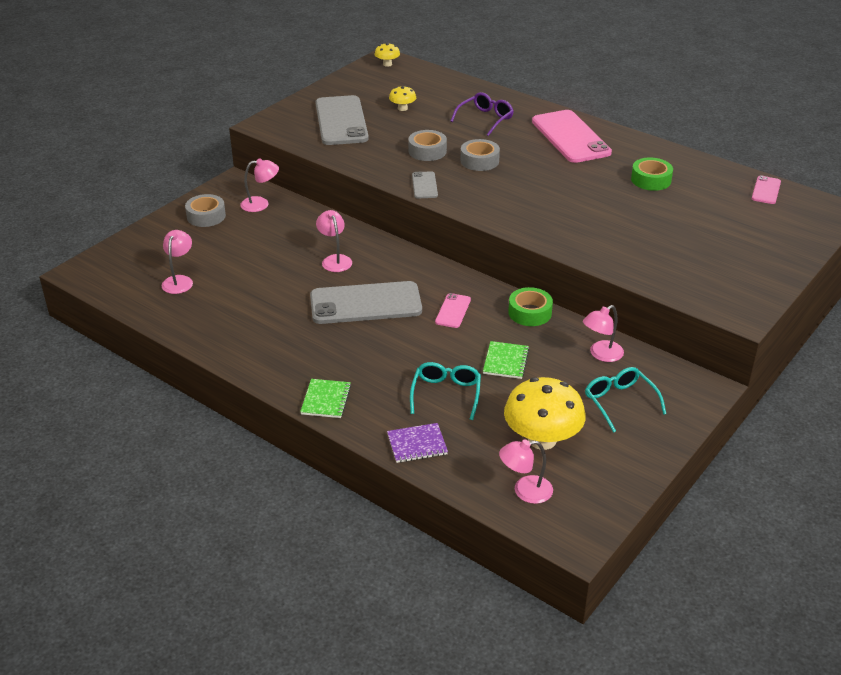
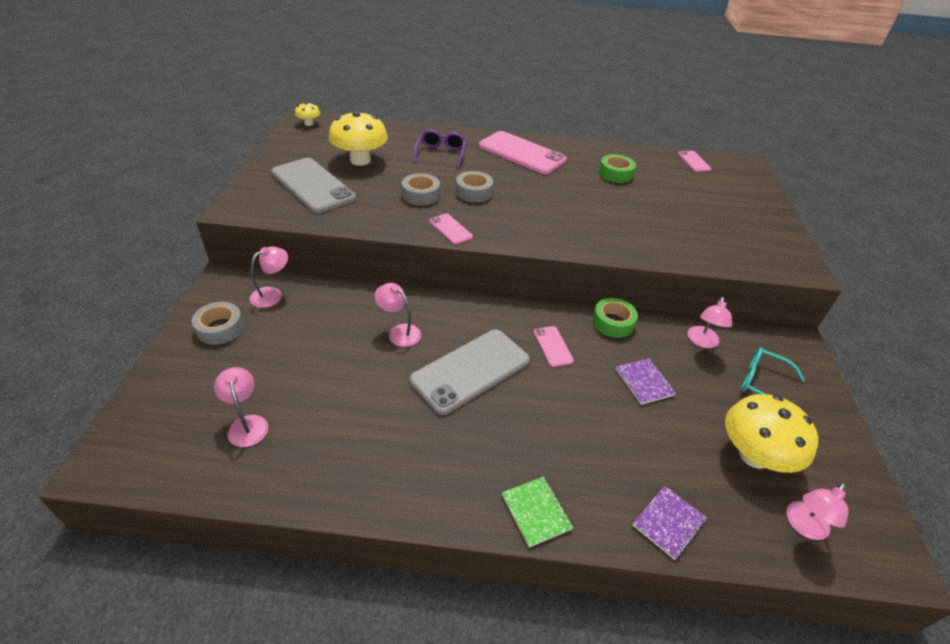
camera: 35 degrees left, 5 degrees up
yellow mushroom [389,86,416,111] -> yellow mushroom [329,111,388,166], size x2.11
turquoise glasses [410,362,481,420] -> none
grey phone [412,171,438,198] -> pink phone [430,214,473,244]
green notebook [483,341,529,379] -> purple notebook [616,358,676,405]

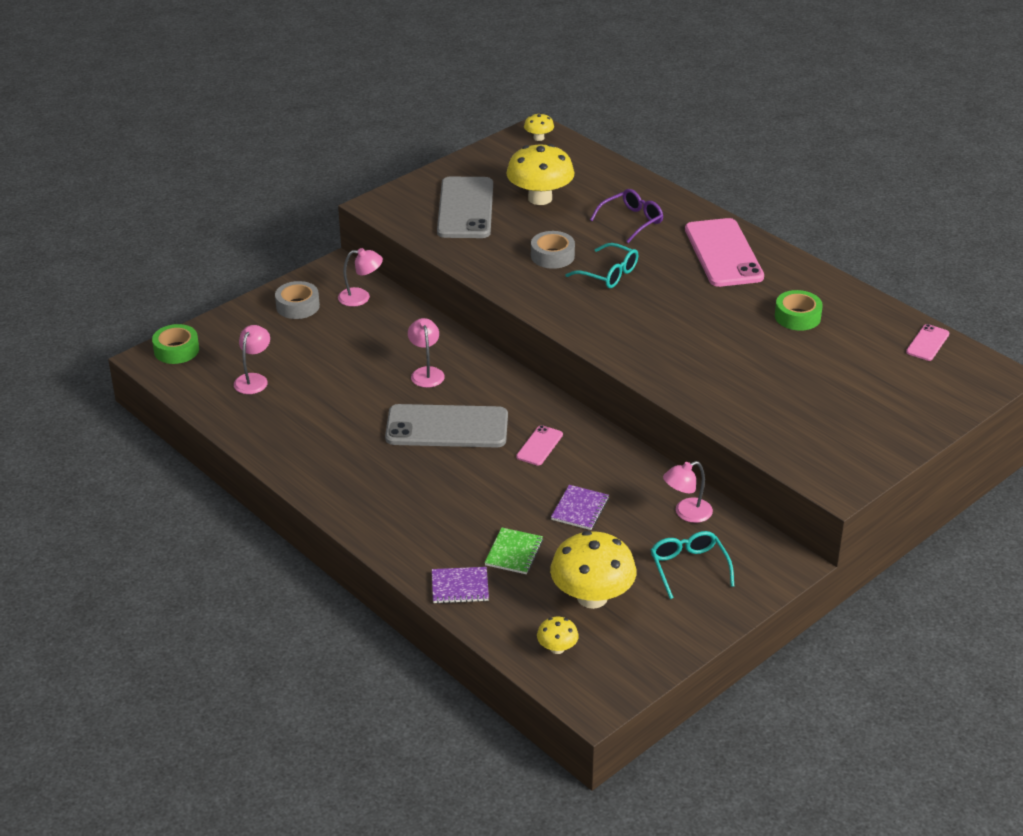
camera: 45 degrees right, 5 degrees down
pink phone [430,214,473,244] -> none
grey tape [456,171,493,202] -> turquoise glasses [566,243,638,288]
green notebook [502,477,573,547] -> green notebook moved to [484,527,543,574]
green tape [592,298,638,338] -> green tape moved to [152,324,199,364]
pink lamp [787,482,848,540] -> yellow mushroom [537,617,579,654]

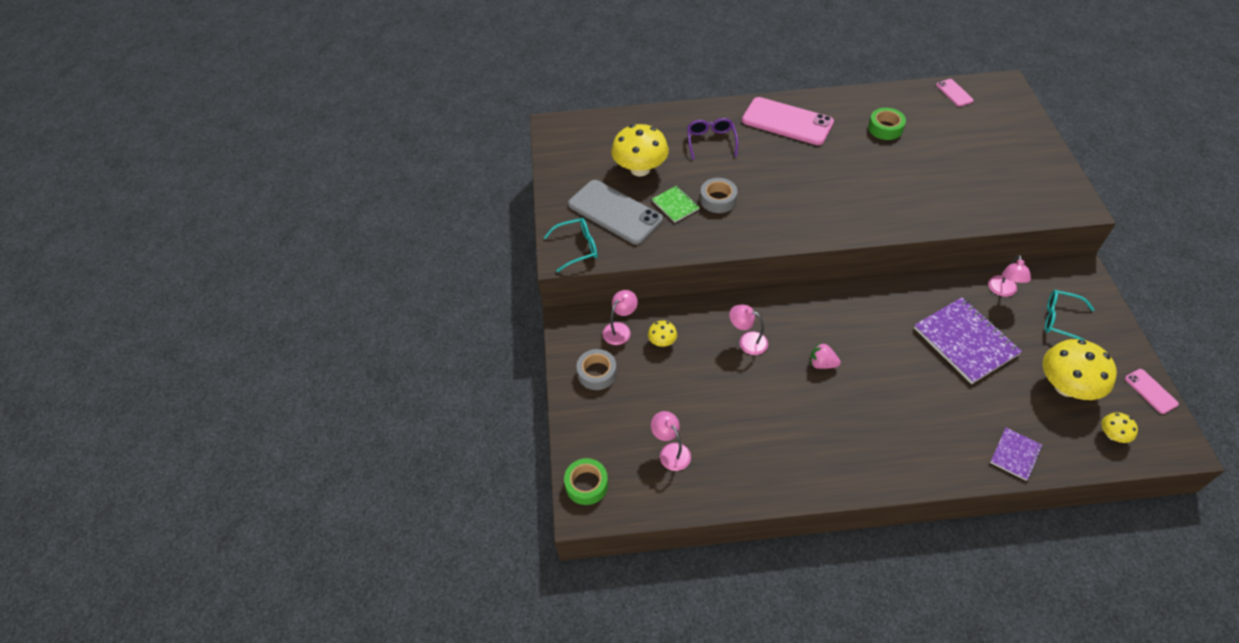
camera: 50 degrees left, 15 degrees up
grey phone [385,404,508,448] -> pink strawberry [810,343,841,369]
green notebook [484,527,543,574] -> green notebook moved to [652,186,700,223]
pink phone [516,425,563,466] -> pink phone moved to [1125,369,1179,414]
yellow mushroom [524,113,554,141] -> yellow mushroom moved to [648,320,677,347]
purple notebook [551,485,609,530] -> purple notebook [914,297,1022,384], size x1.95
turquoise glasses [566,243,638,288] -> turquoise glasses moved to [544,218,598,272]

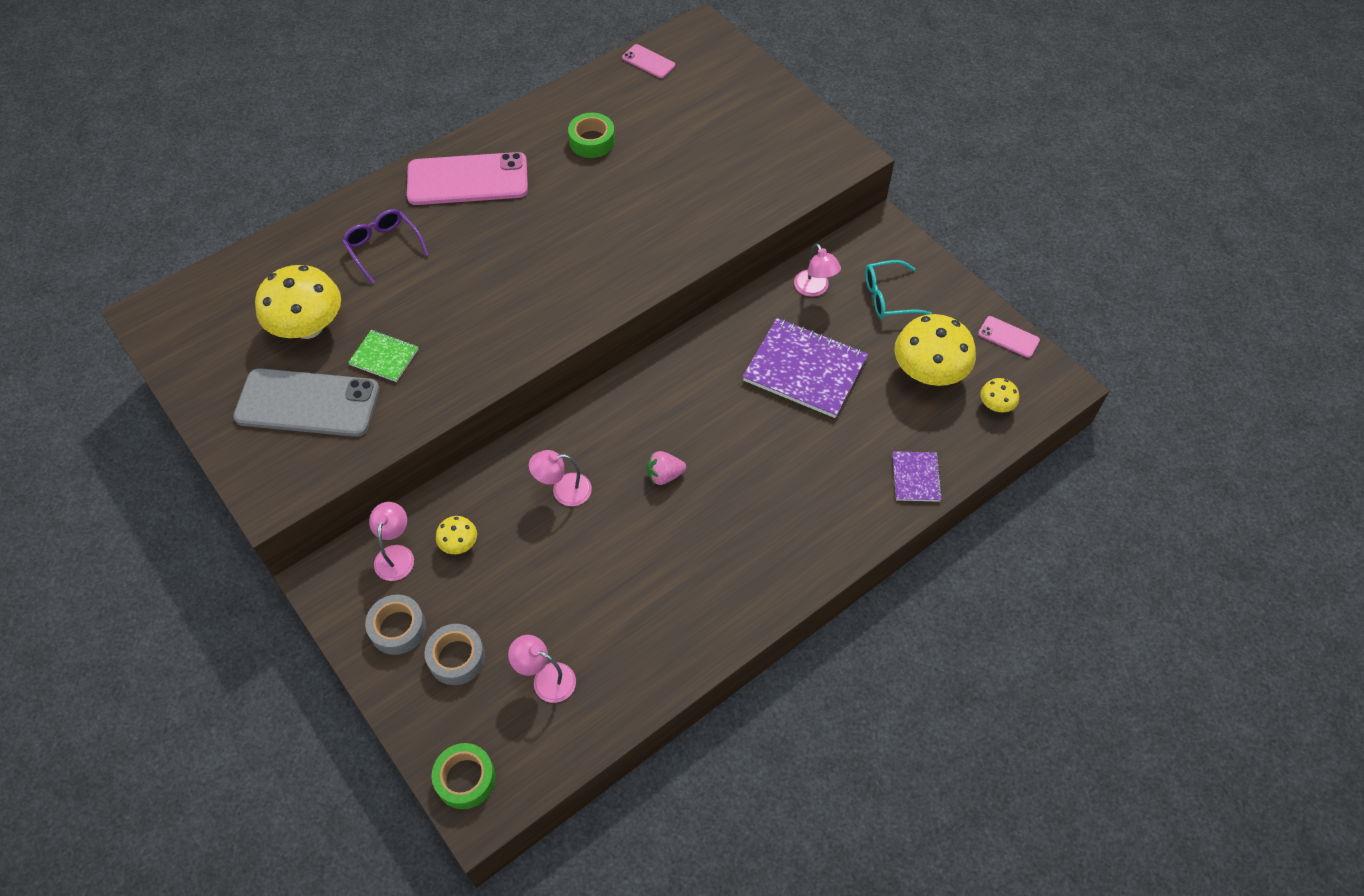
camera: 35 degrees left, 5 degrees up
turquoise glasses [544,218,598,272] -> none
grey tape [700,178,737,213] -> grey tape moved to [425,624,485,685]

